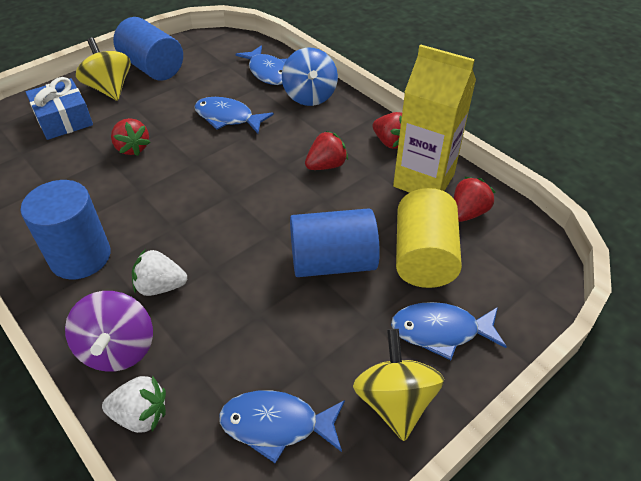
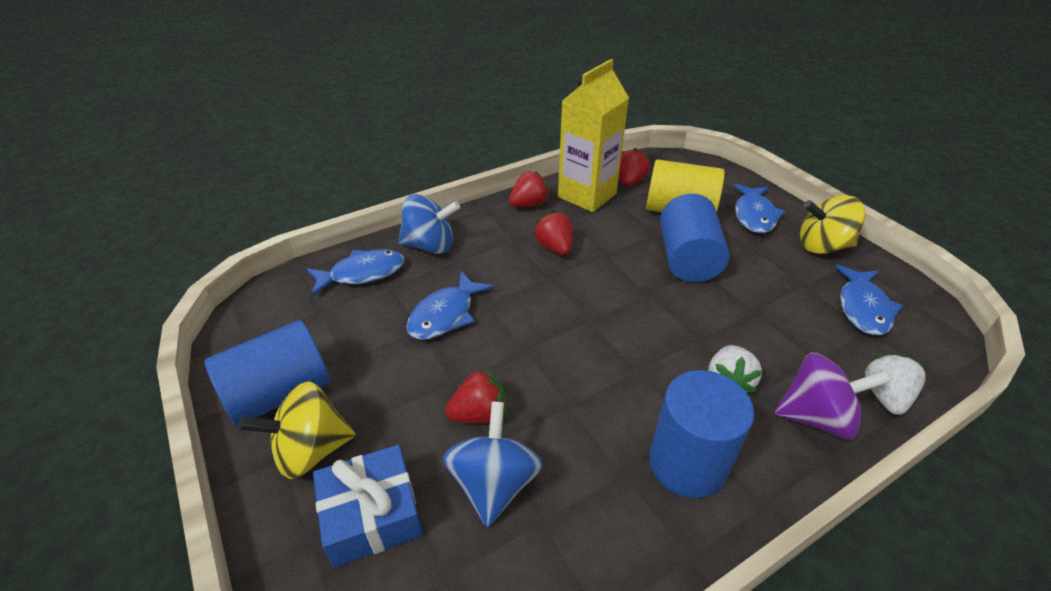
camera: 80 degrees left, 5 degrees down
red strawberry [453,177,496,222] -> red strawberry turned 60 degrees clockwise [619,148,650,187]
none -> blue spinning top [443,401,543,527]

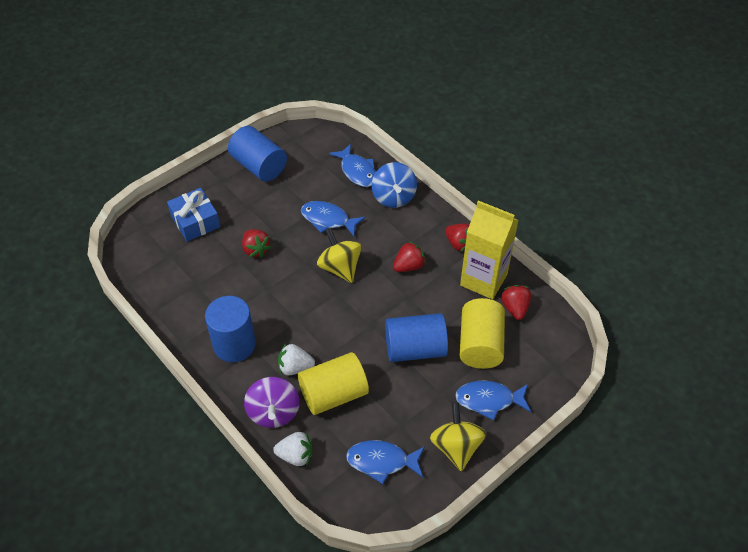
camera: 80 degrees right, 10 degrees up
yellow spinning top [239,382,356,479] -> yellow spinning top moved to [317,228,362,283]
blue spinning top [443,401,543,527] -> none
red strawberry [619,148,650,187] -> red strawberry turned 105 degrees counterclockwise [501,285,531,320]
none -> yellow cylinder [298,352,369,415]

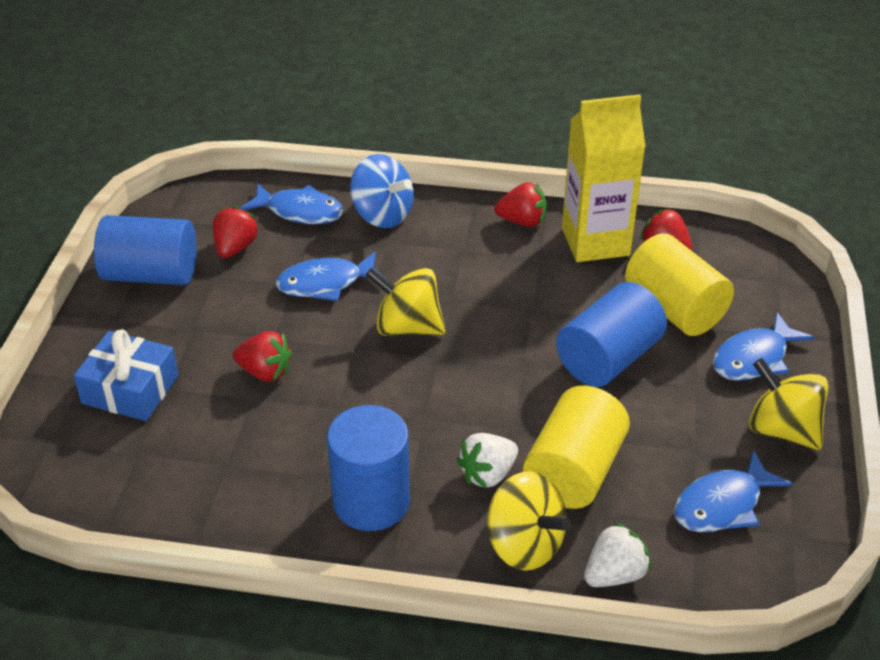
camera: 40 degrees left, 10 degrees down
purple spinning top [244,377,300,428] -> yellow spinning top [487,471,571,571]
red strawberry [393,241,426,272] -> red strawberry moved to [213,206,259,258]

